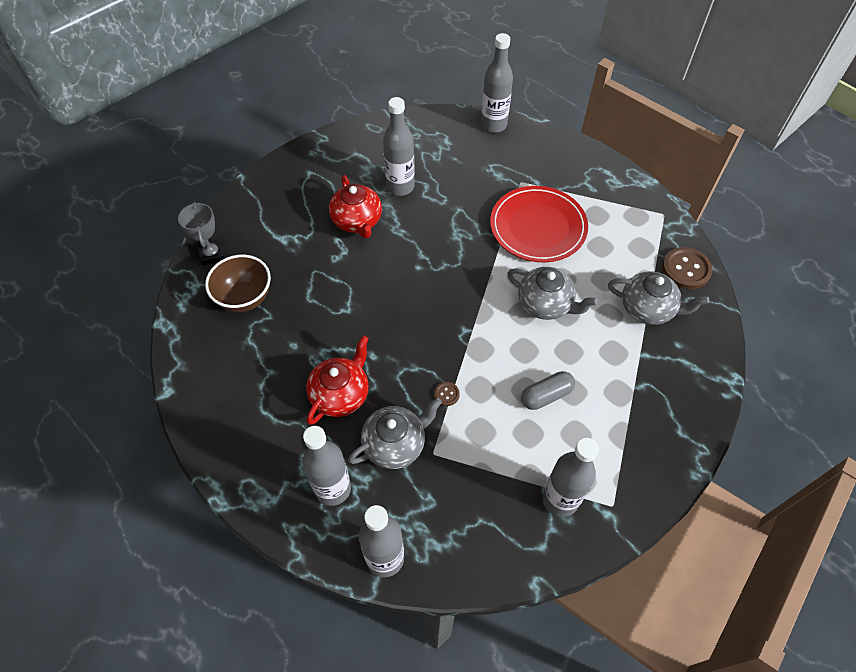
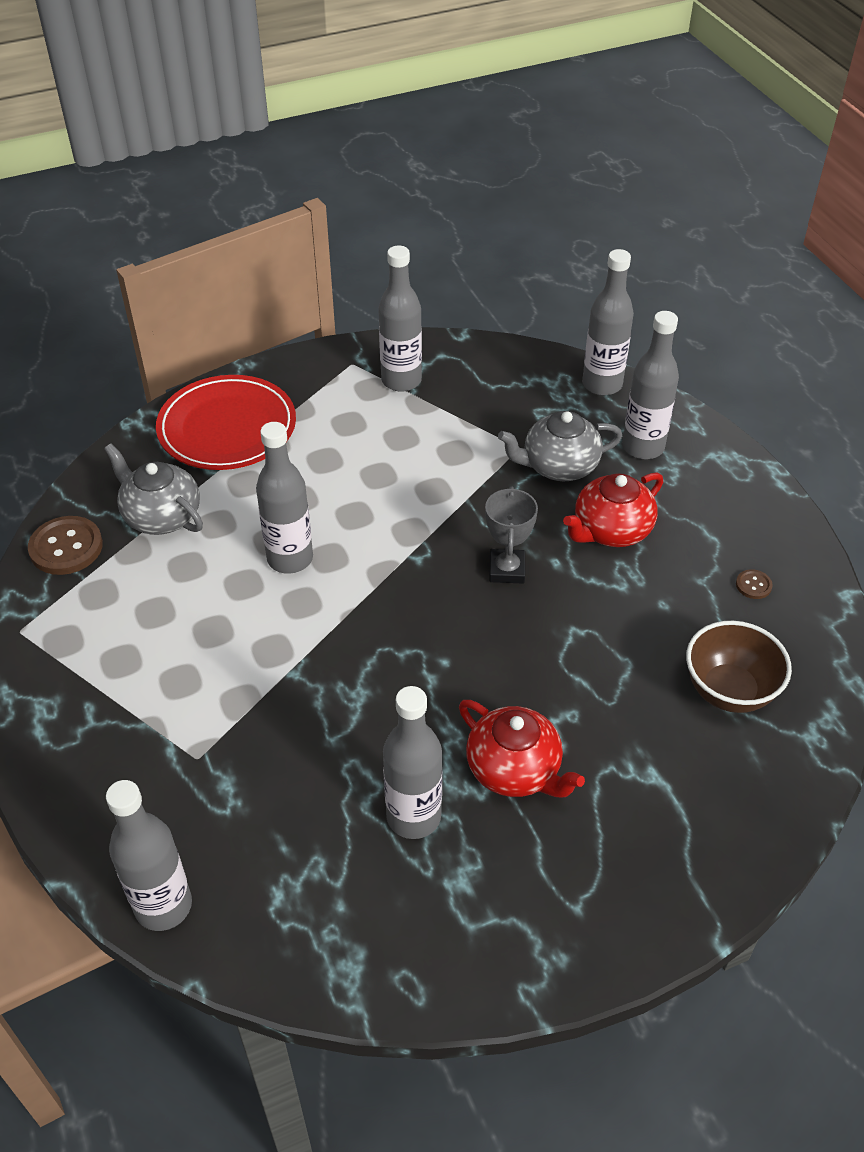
camera: 160 degrees left, 10 degrees down
grey trophy [178,202,225,265] -> grey trophy moved to [485,486,538,584]
red teapot [329,175,382,238] -> red teapot turned 135 degrees clockwise [459,700,585,797]
brown button [434,382,460,406] -> brown button moved to [736,569,773,599]
red plate [490,186,588,262] -> red plate moved to [156,375,296,470]
grey teapot [507,267,598,320] -> grey bottle [256,422,313,574]
grey capsule [521,371,575,410] -> none

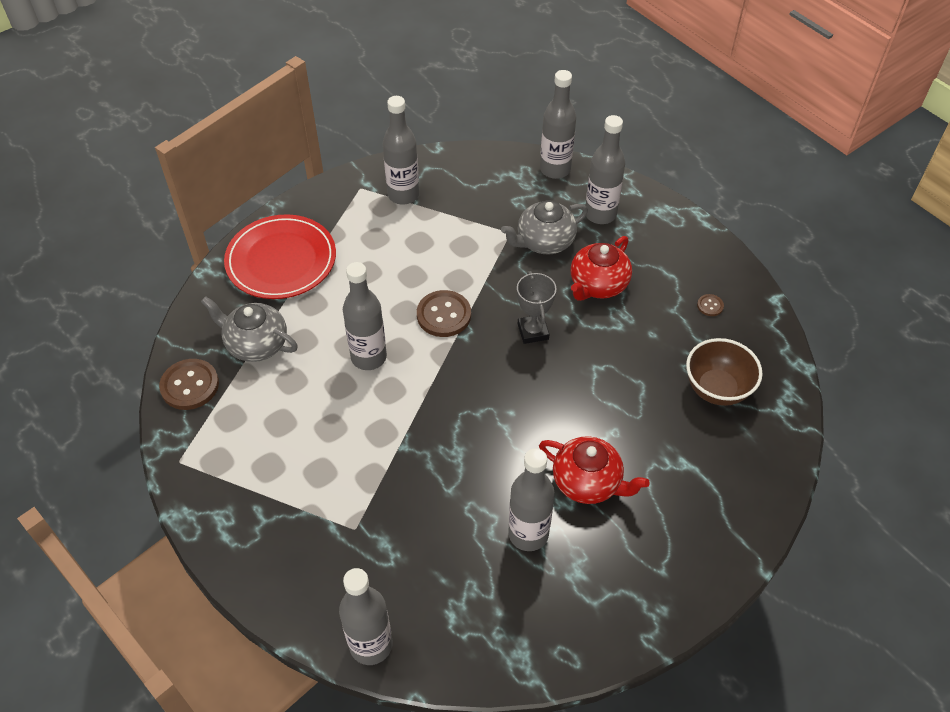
camera: 15 degrees left, 5 degrees up
none -> brown button [417,290,471,337]

